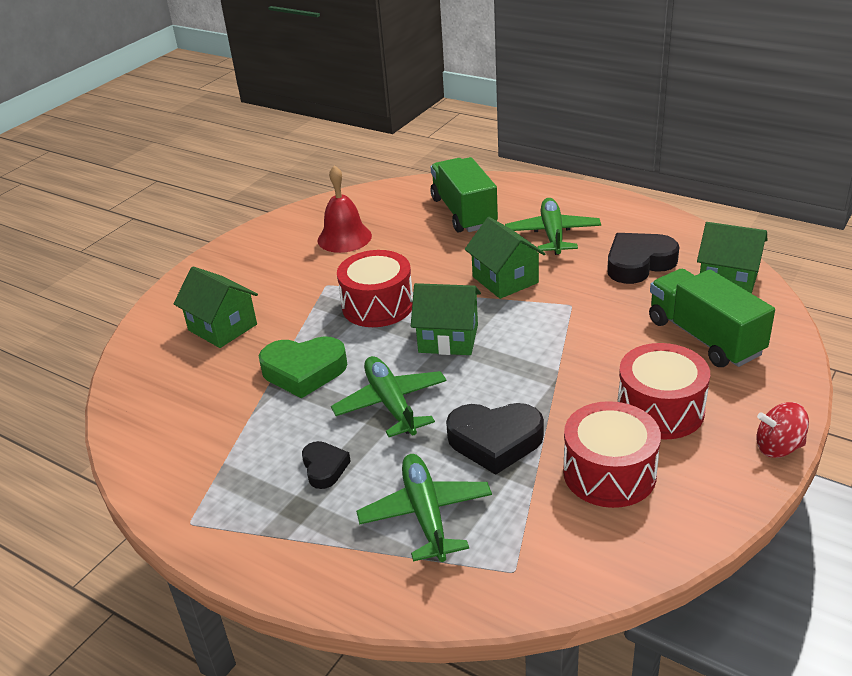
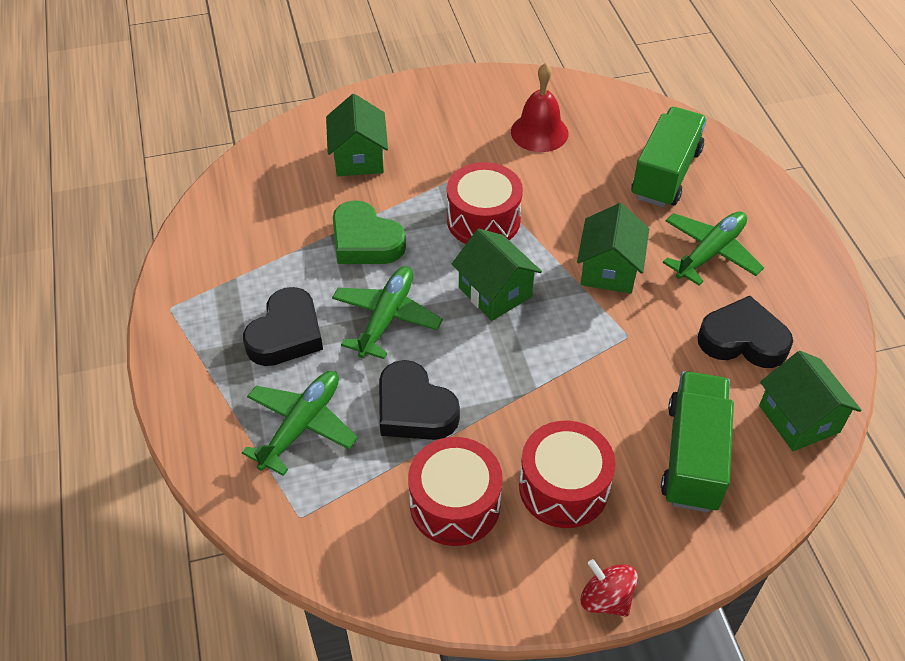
camera: 40 degrees right, 15 degrees up
black heart [302,441,351,489] -> black heart [243,287,323,366], size x1.75

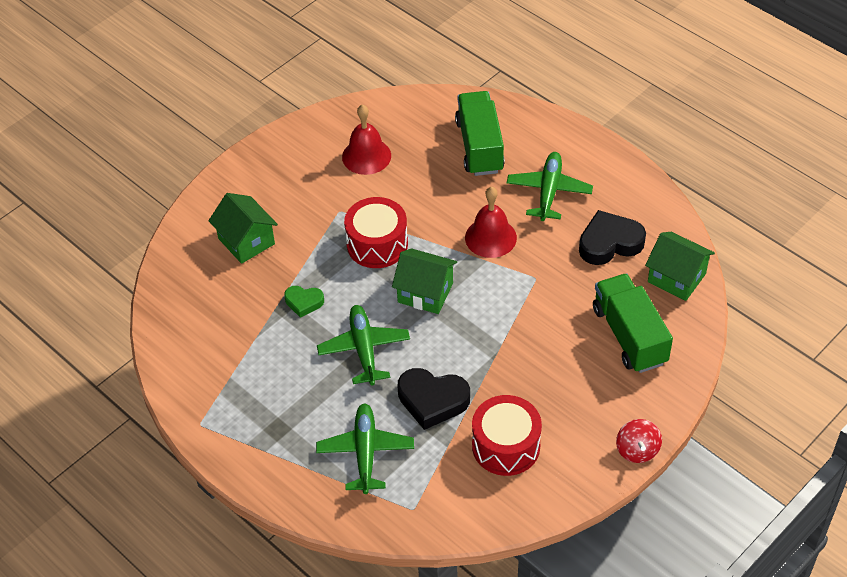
camera: 30 degrees left, 0 degrees up
black heart [243,287,323,366] -> none
green heart [333,200,406,264] -> green heart [284,286,324,318], size x0.57
red drum [519,421,616,528] -> none
green house [577,203,649,293] -> red bell [465,187,517,258]
red spinning top [581,559,638,617] -> red spinning top turned 105 degrees counterclockwise [616,419,662,463]

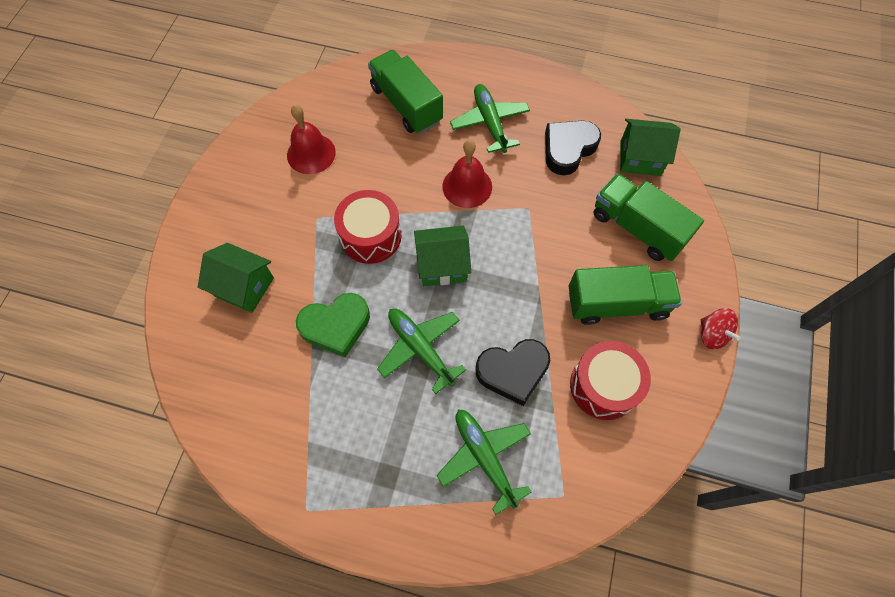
camera: 30 degrees left, 15 degrees up
green heart [284,286,324,318] -> green heart [296,293,370,357], size x1.75
none -> green truck [568,265,682,325]

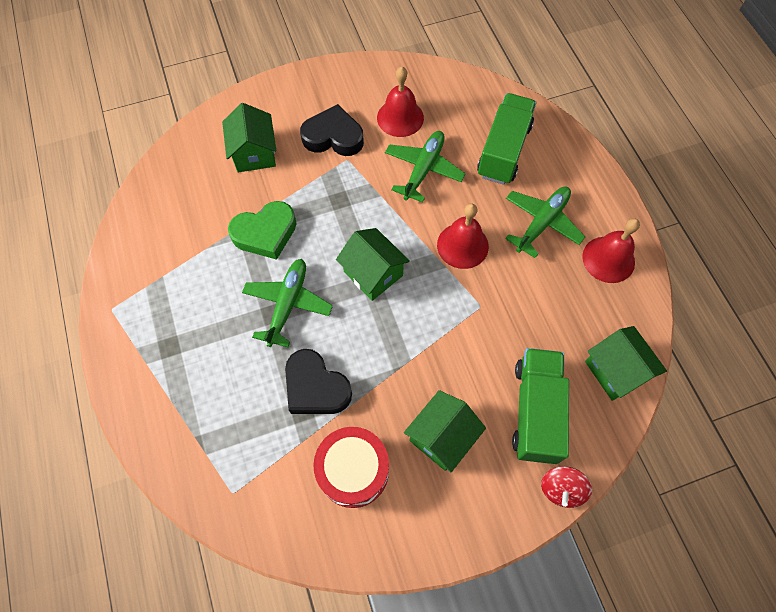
camera: 55 degrees right, 0 degrees up
green heart [296,293,370,357] -> green heart turned 60 degrees counterclockwise [228,201,297,260]
red drum [334,190,402,264] -> none
green plane [436,410,532,515] -> green plane moved to [385,131,465,203]
black heart [545,121,601,175] -> black heart moved to [300,104,364,156]
green truck [568,265,682,325] -> green house [404,390,486,472]
red spinning top [701,308,741,349] -> red spinning top moved to [541,466,592,508]
none -> red bell [582,218,640,283]

